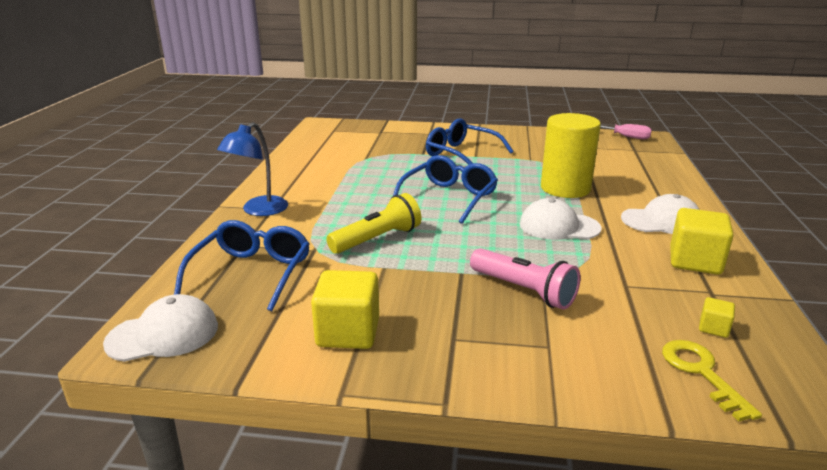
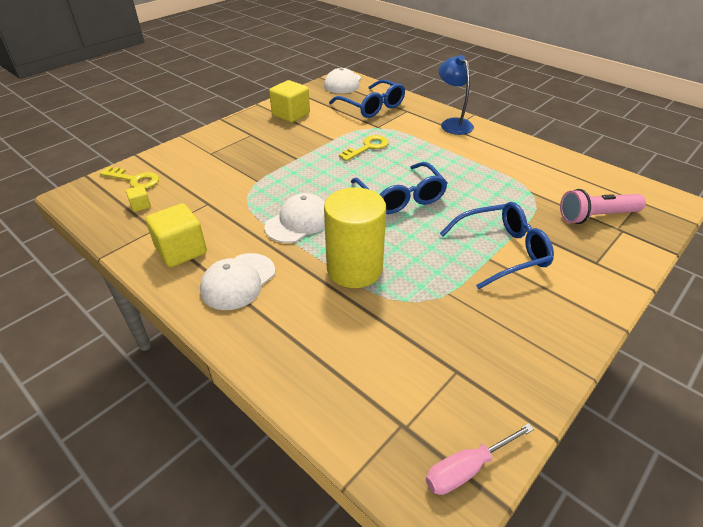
camera: 125 degrees right, 15 degrees up
yellow flashlight [326,193,421,254] -> yellow key [339,135,389,161]
pink flashlight [470,248,581,310] -> pink flashlight moved to [560,189,646,224]

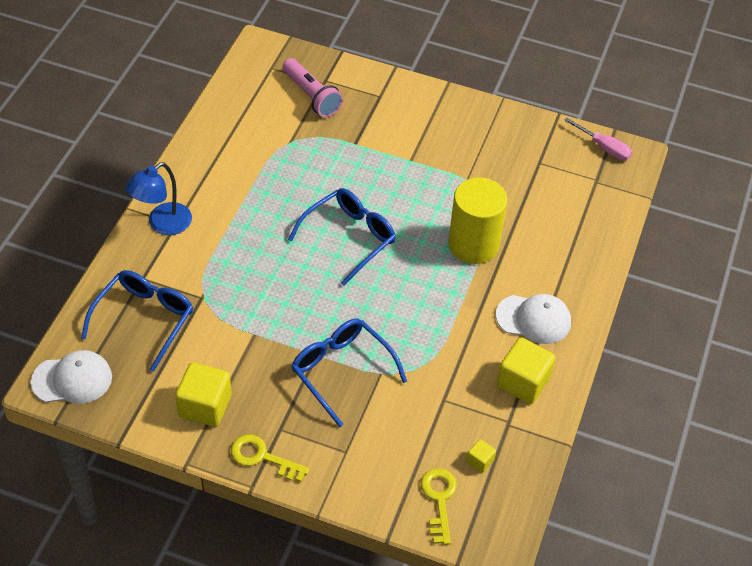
camera: 115 degrees left, 10 degrees up
white cap [265,193,325,243] -> none
yellow key [339,135,389,161] -> yellow key moved to [231,434,309,482]
blue glasses [440,202,554,289] -> blue glasses moved to [291,319,407,427]

